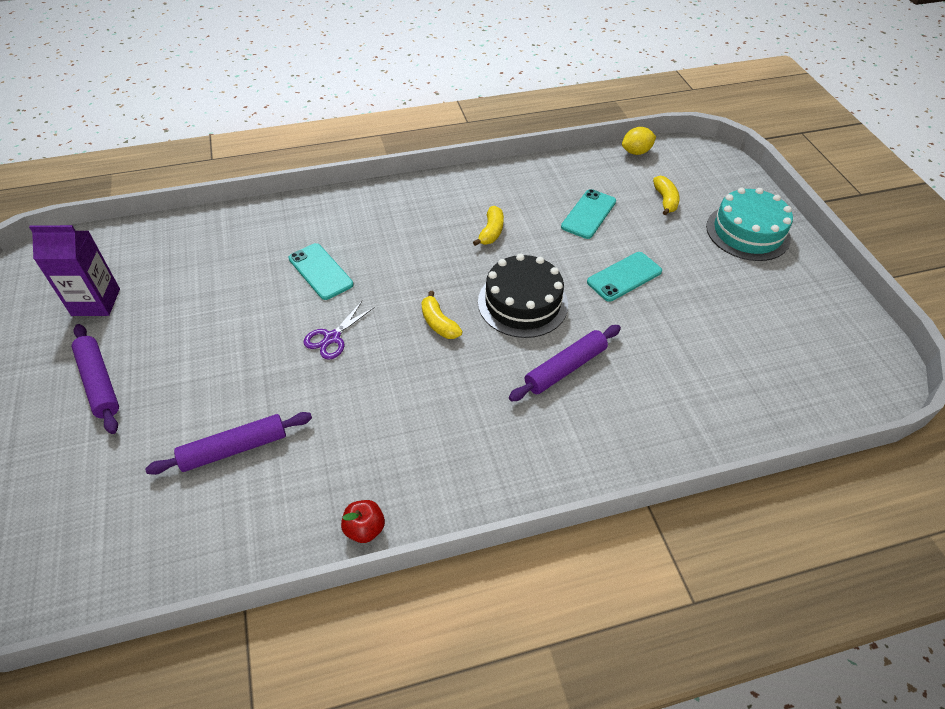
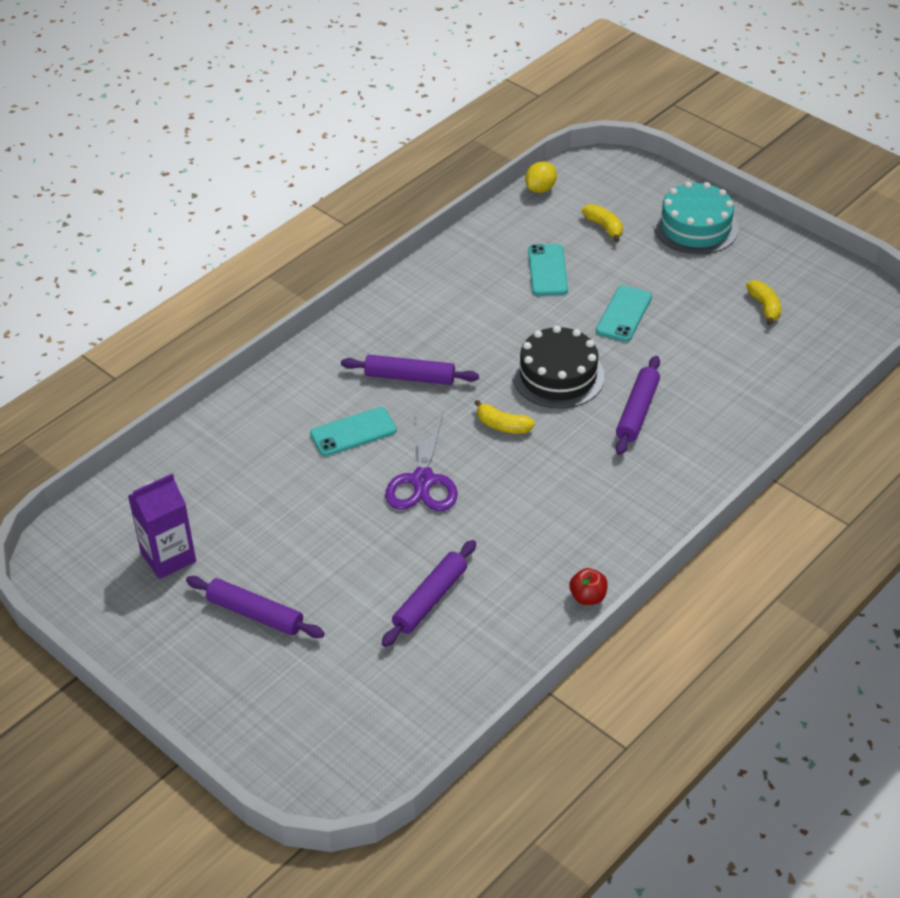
camera: 30 degrees left, 5 degrees down
turquoise phone [288,243,353,300] -> turquoise phone turned 45 degrees counterclockwise [310,407,397,456]
purple scissors [303,301,375,360] -> purple scissors [385,413,458,511], size x1.62
yellow banana [473,206,504,246] -> yellow banana moved to [746,280,781,325]
none -> purple rolling pin [341,355,479,385]

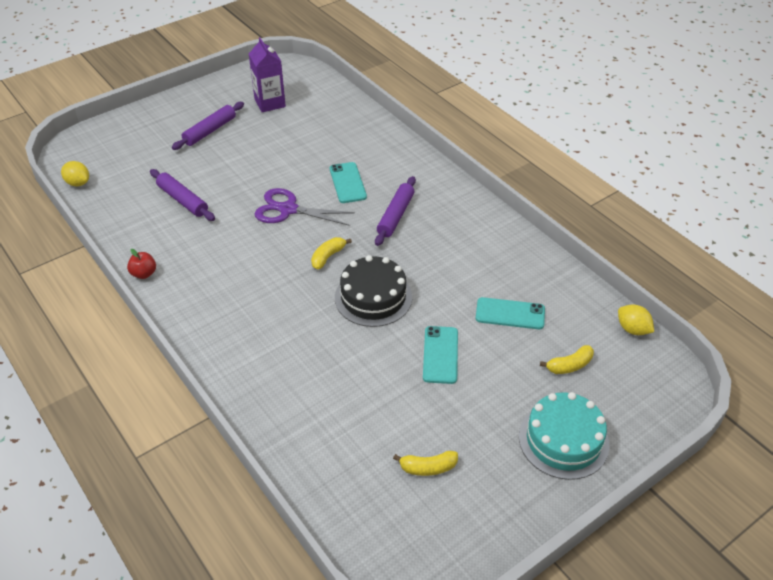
camera: 100 degrees right, 0 degrees up
turquoise phone [596,285,652,342] -> turquoise phone turned 60 degrees clockwise [423,326,458,384]
purple rolling pin [615,356,660,455] -> none
none -> yellow lemon [61,161,89,187]

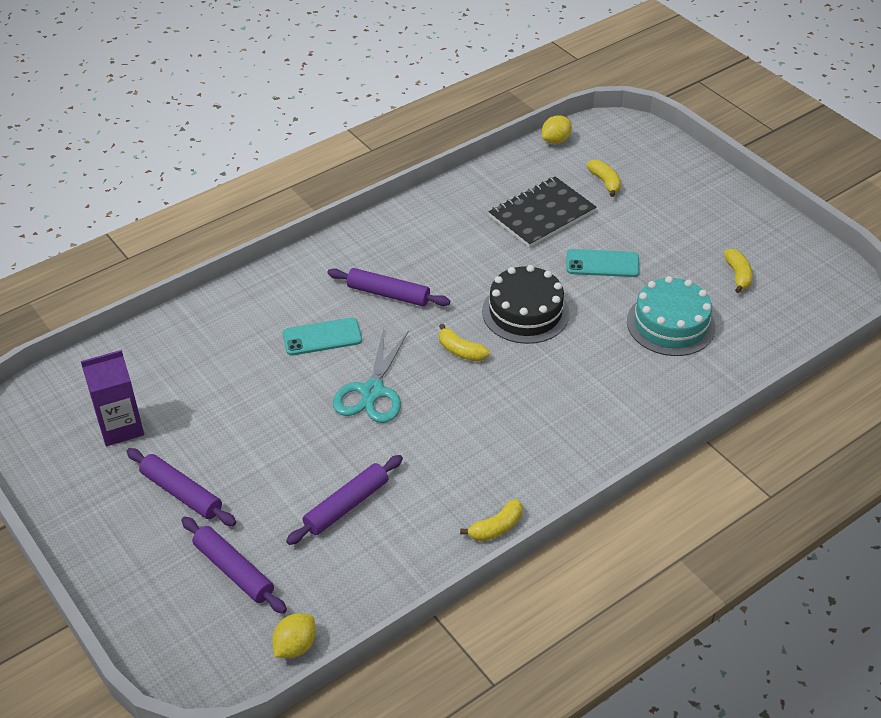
camera: 90 degrees left, 0 degrees up
red apple [127,249,156,279] -> yellow banana [460,499,522,541]
purple scissors [255,188,355,226] -> turquoise scissors [333,328,408,423]
turquoise phone [476,297,545,329] -> black notebook [489,177,597,248]
turquoise cake [519,392,609,480] -> turquoise cake moved to [627,276,715,356]
none -> purple rolling pin [181,517,287,614]

